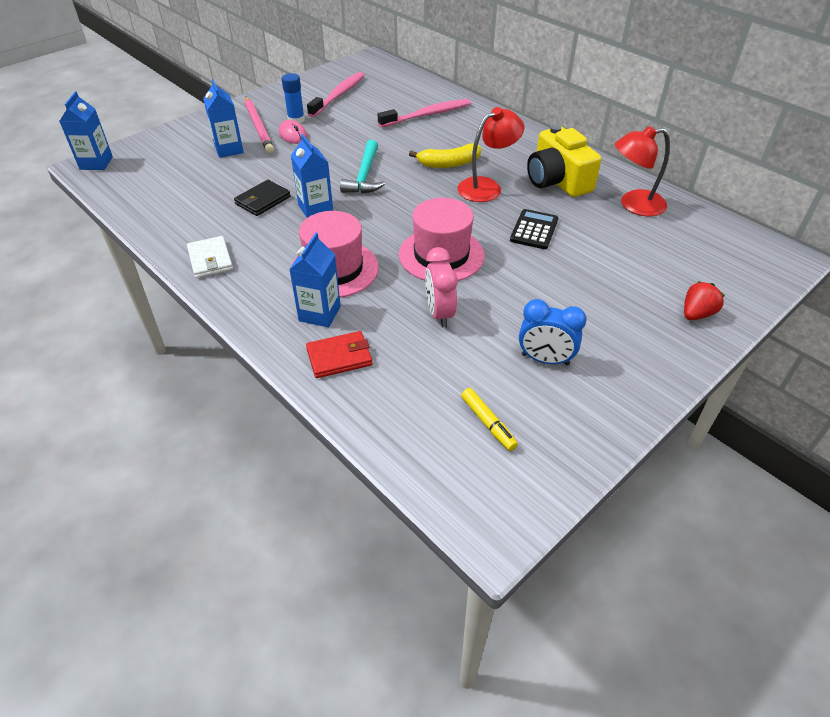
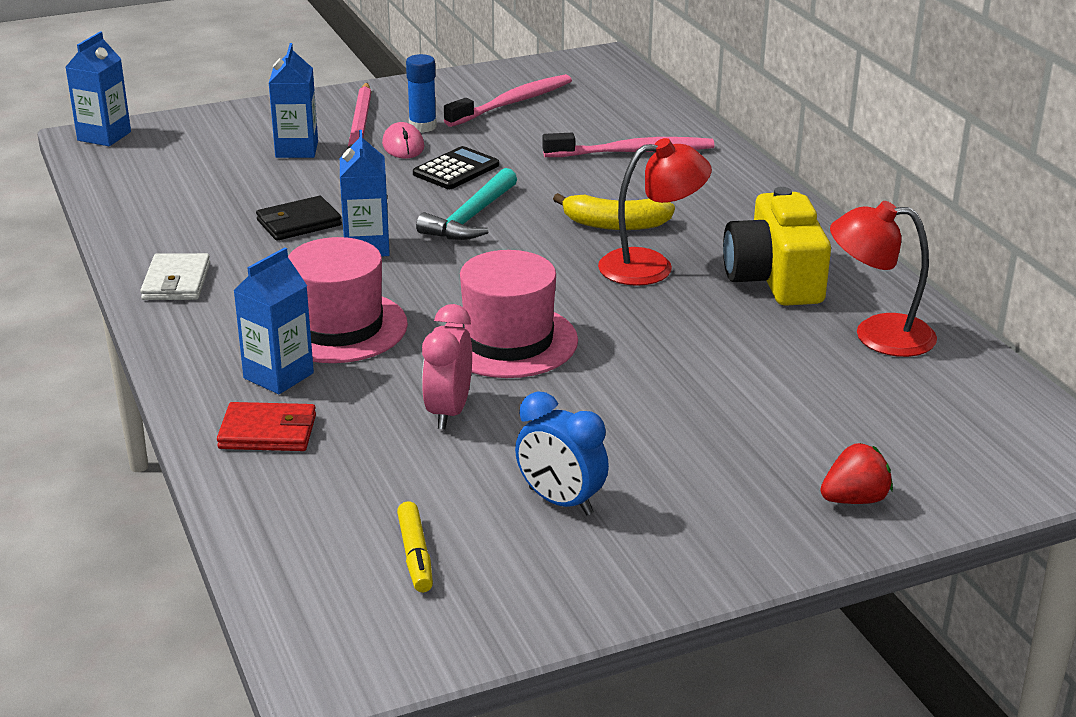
camera: 20 degrees right, 15 degrees down
black calculator [510,209,558,249] -> black calculator moved to [413,146,499,189]

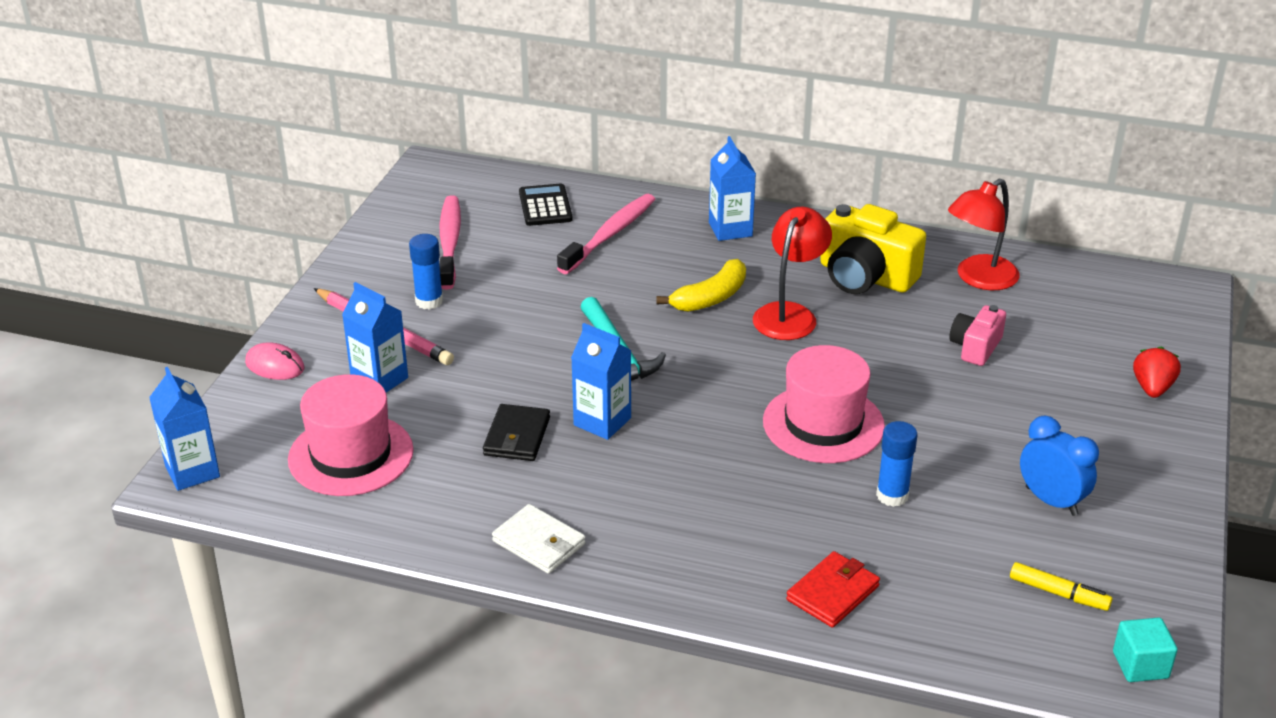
camera: 50 degrees left, 5 degrees up
blue carton [233,247,314,394] -> blue carton moved to [709,136,756,241]
pink hat [288,237,408,363] -> pink hat moved to [288,374,414,496]
pink mouse [382,122,424,158] -> pink mouse moved to [245,342,305,380]
black calculator [413,146,499,189] -> black calculator moved to [519,183,573,226]
pink clock [422,304,472,429] -> blue glue stick [876,421,918,507]
blue clock [515,391,609,515] -> blue clock turned 120 degrees counterclockwise [1020,416,1099,516]
none -> pink camera [949,305,1006,366]
none -> turquoise cube [1113,617,1178,682]

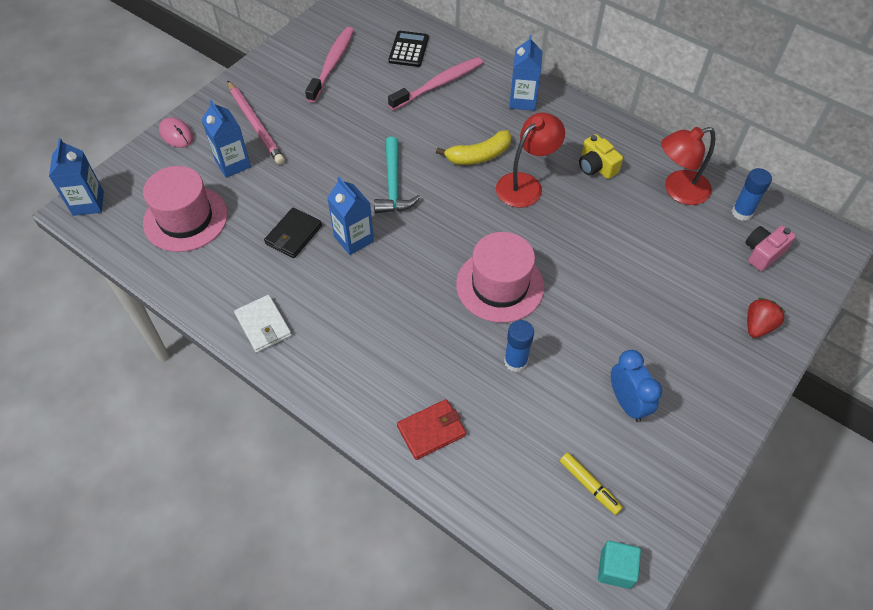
camera: 20 degrees right, 20 degrees up
blue glue stick [409,234,443,310] -> blue glue stick moved to [732,168,772,221]
yellow camera [820,204,926,294] -> yellow camera [579,134,623,179], size x0.57
pink camera [949,305,1006,366] -> pink camera moved to [745,225,796,271]

